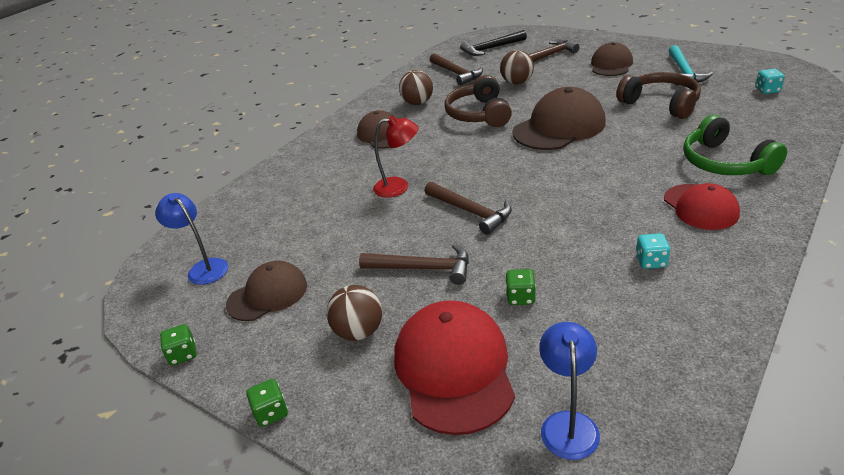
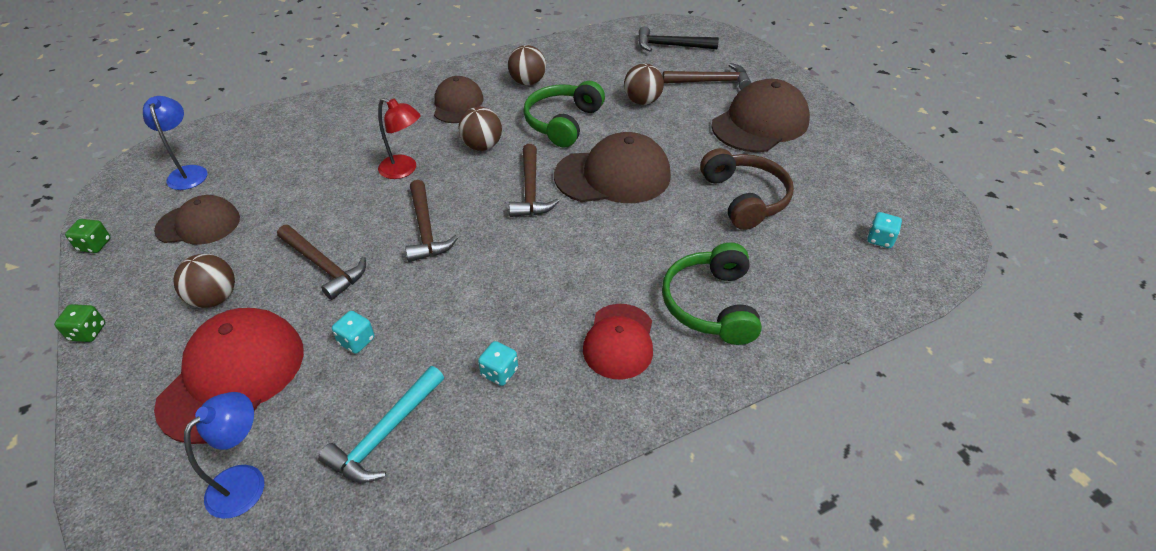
camera: 25 degrees right, 10 degrees up
brown hammer [430,53,483,85] -> brown hammer moved to [509,144,559,217]
brown headphones [445,75,512,127] -> green headphones [523,81,605,148]
green dice [505,269,536,305] -> turquoise dice [332,311,375,354]
brown cap [591,42,633,76] -> brown cap [711,79,810,152], size x1.58
turquoise hammer [669,45,713,85] -> turquoise hammer moved to [319,366,444,483]
none -> brown ball [458,107,502,151]

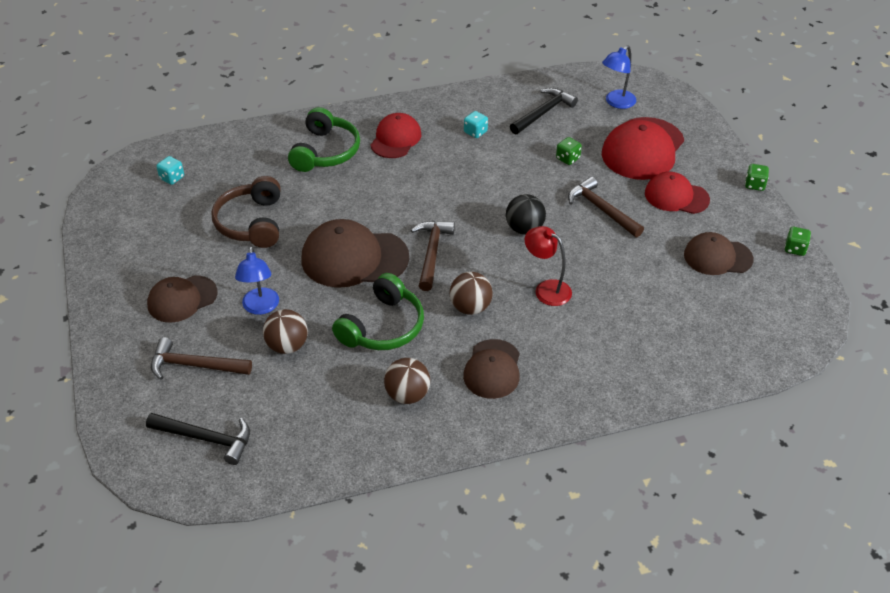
camera: 170 degrees left, 0 degrees up
blue lamp [143,96,208,190] -> blue lamp moved to [235,246,279,315]
brown ball [173,254,235,308] -> red cap [645,171,710,214]
turquoise hammer [319,366,444,483] -> black hammer [510,88,578,134]
turquoise dice [332,311,375,354] -> green dice [556,137,582,165]
brown hammer [405,180,459,262] -> black ball [506,194,546,235]
brown cap [711,79,810,152] -> brown cap [147,275,218,323], size x0.63

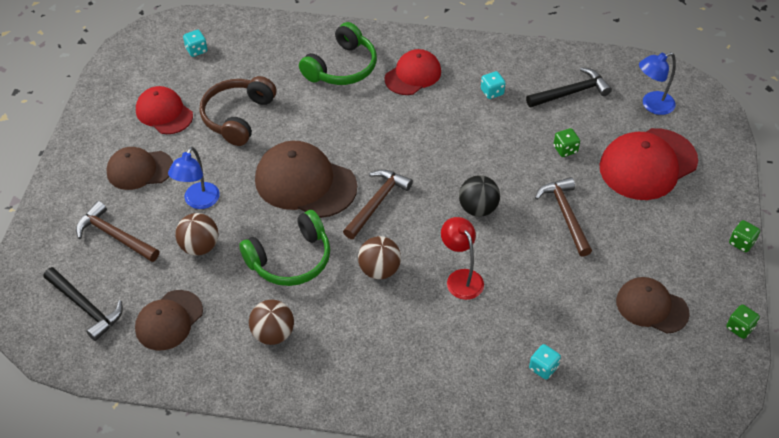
camera: 25 degrees right, 5 degrees up
brown cap [463,339,520,399] -> brown cap moved to [135,290,203,351]
red cap [645,171,710,214] -> red cap moved to [136,86,193,134]
none -> turquoise dice [529,344,561,380]

